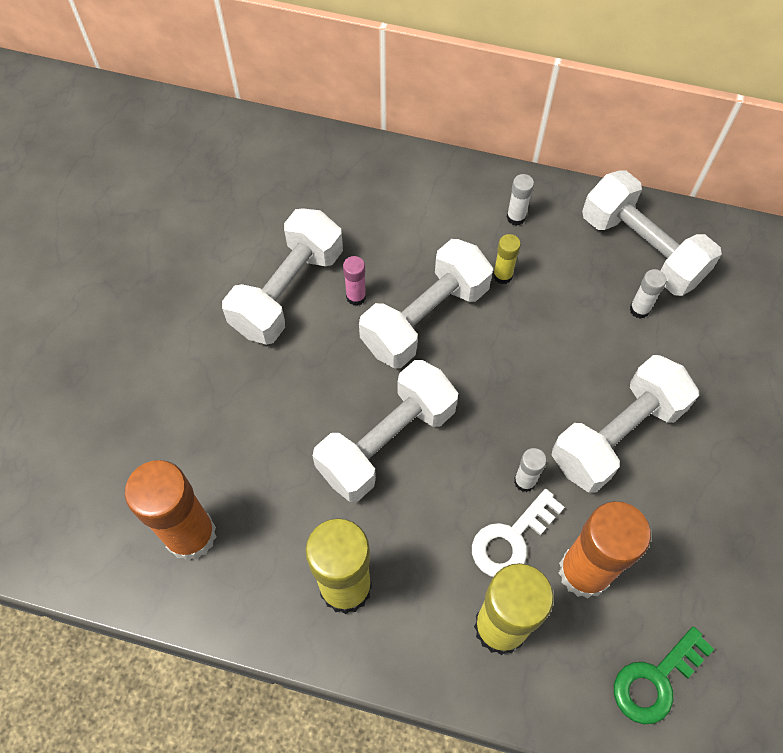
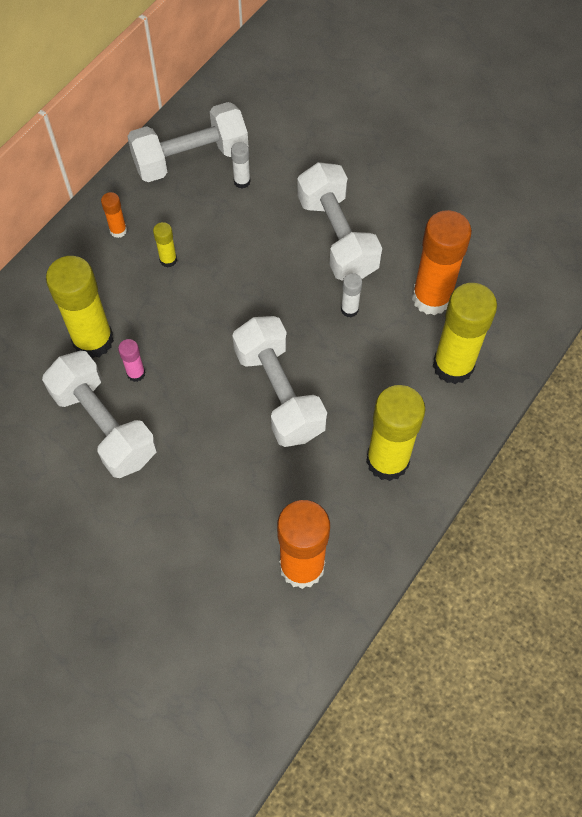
camera: 70 degrees left, 0 degrees up
white dumbbell [359,239,493,368] -> none
white key [472,489,565,577] -> none
white glue stick [506,174,534,226] -> orange glue stick [101,192,127,238]
green key [614,627,714,724] -> none
none -> yellow glue stick [46,256,114,358]

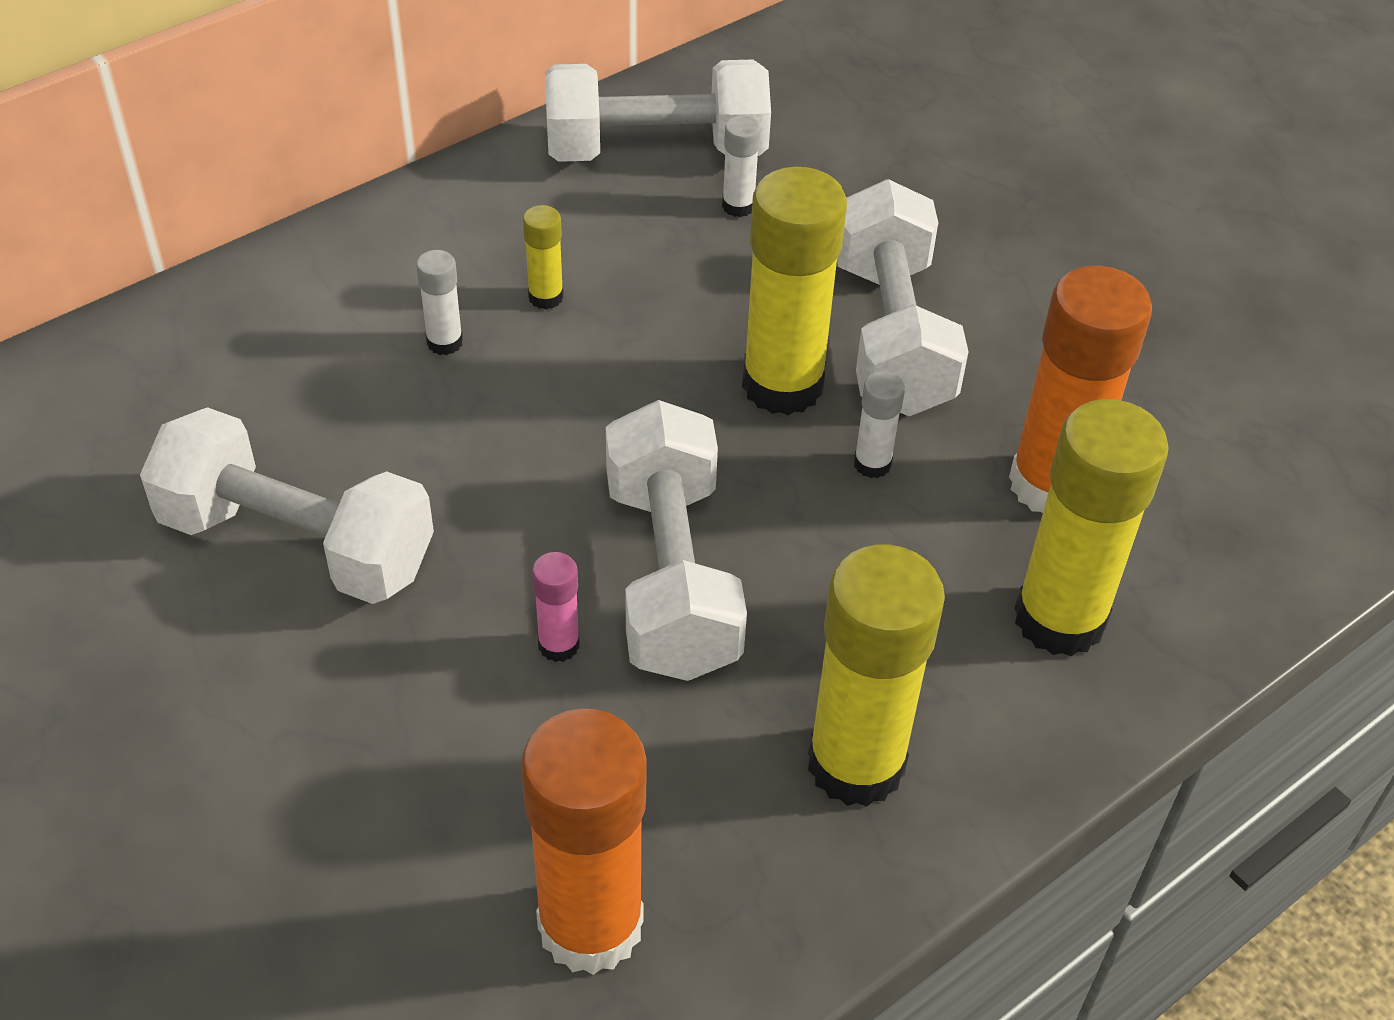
camera: 15 degrees right, 15 degrees down
white dumbbell [42,351,157,478] -> white dumbbell turned 45 degrees counterclockwise [140,407,434,604]
yellow glue stick [46,256,114,358] -> yellow glue stick moved to [742,167,847,415]
orange glue stick [101,192,127,238] -> none
pink glue stick [118,339,145,382] -> pink glue stick moved to [532,552,580,662]
none -> white glue stick [416,250,463,355]

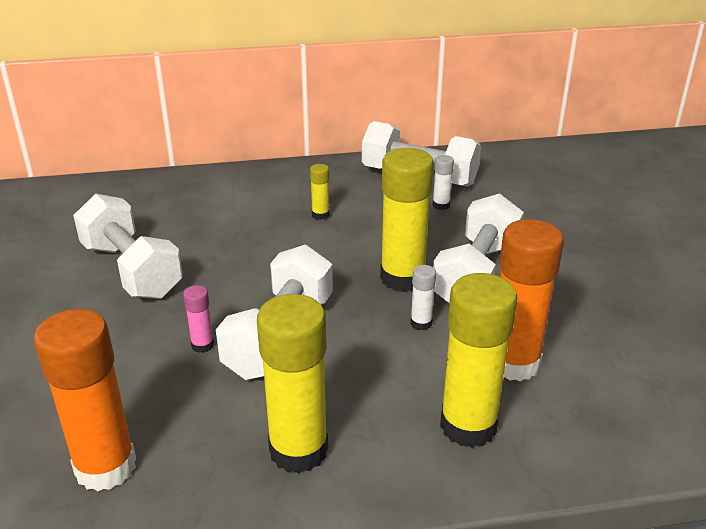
camera: 30 degrees right, 15 degrees down
white glue stick [416,250,463,355] -> none

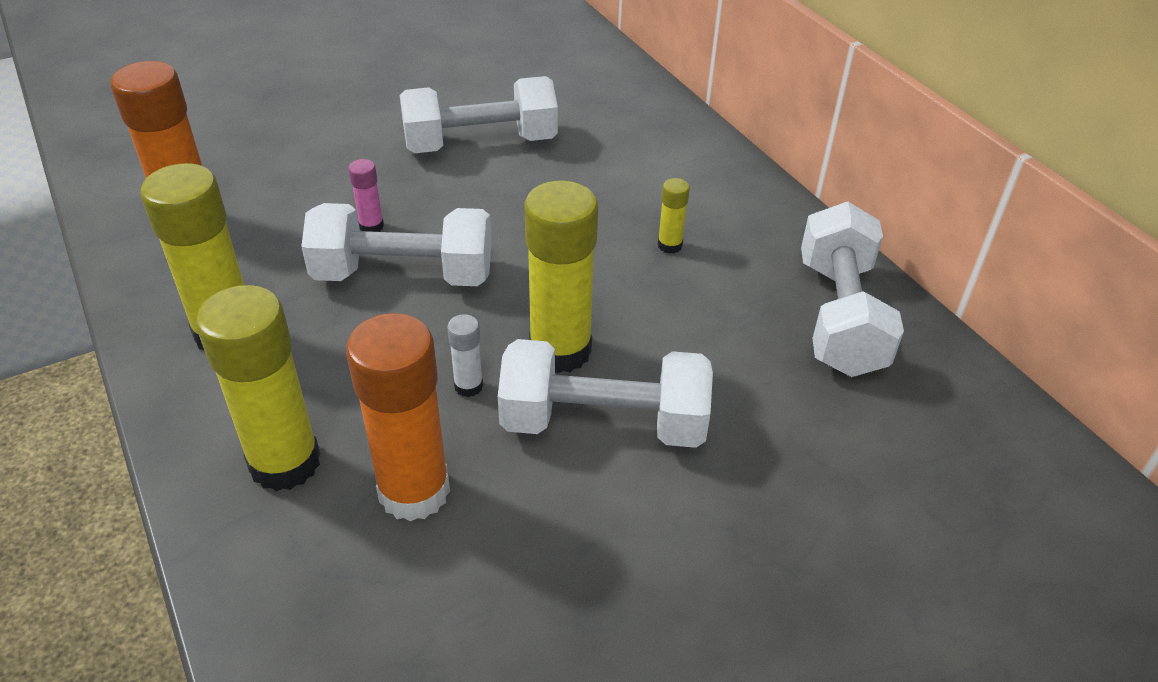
camera: 70 degrees right, 10 degrees up
white dumbbell [73,194,183,299] -> white dumbbell turned 45 degrees clockwise [400,76,558,153]
white glue stick [432,155,454,210] -> none

